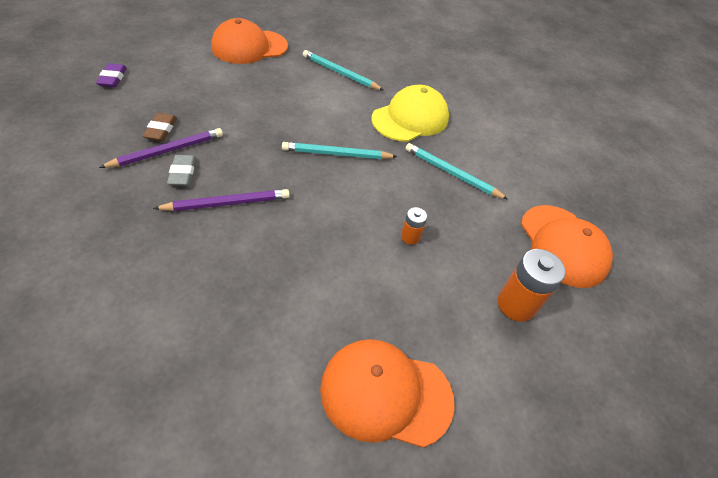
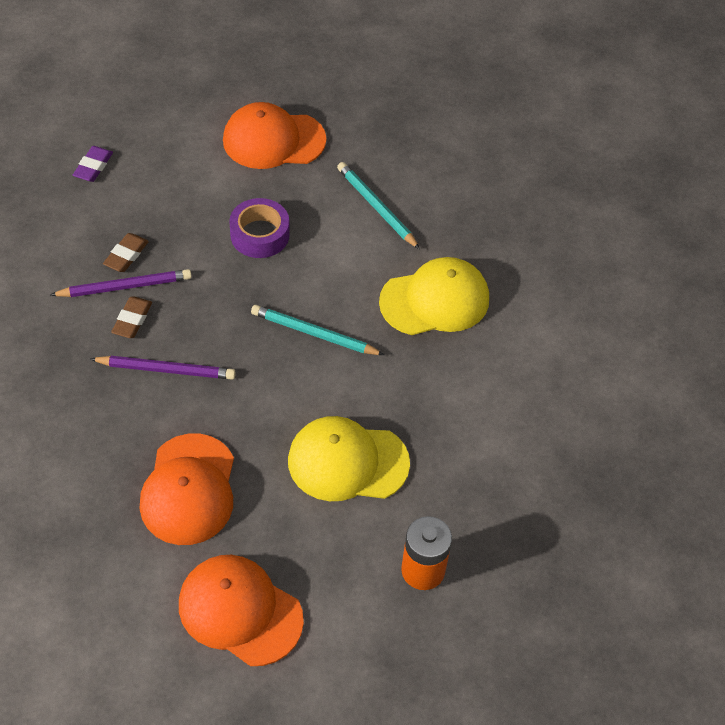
camera: 25 degrees right, 5 degrees up
grey eraser [167,155,196,186] -> brown eraser [111,297,152,338]
orange battery [401,207,427,245] -> yellow cap [288,416,410,501]
turquoise pencil [405,143,509,200] -> none
orange cap [521,205,613,288] -> orange cap moved to [140,433,234,545]
none -> purple tape [229,198,290,258]

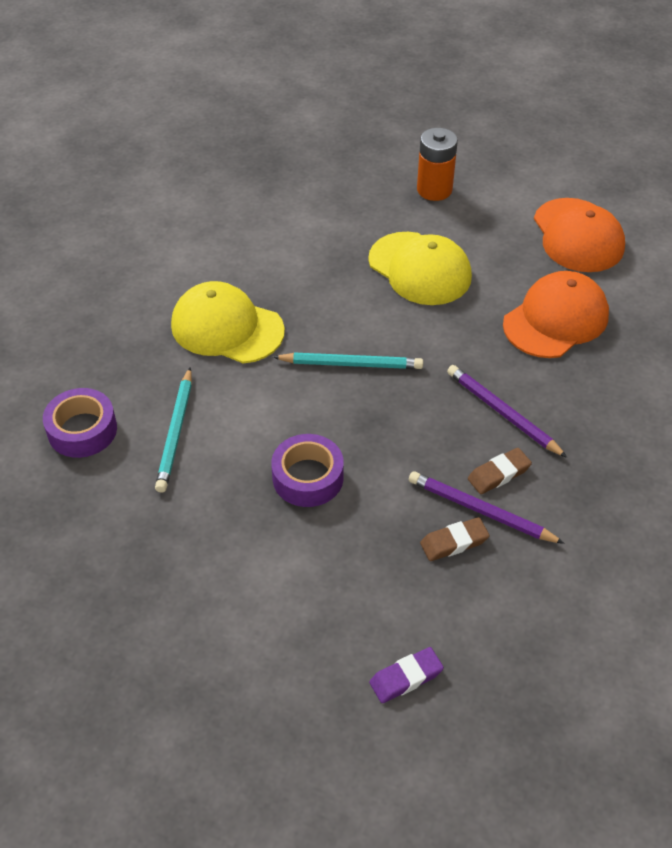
camera: 135 degrees left, 5 degrees down
orange cap [223,102,326,169] -> none
turquoise pencil [251,305,384,355] -> turquoise pencil turned 60 degrees counterclockwise [273,352,423,369]
none -> purple tape [43,388,117,458]

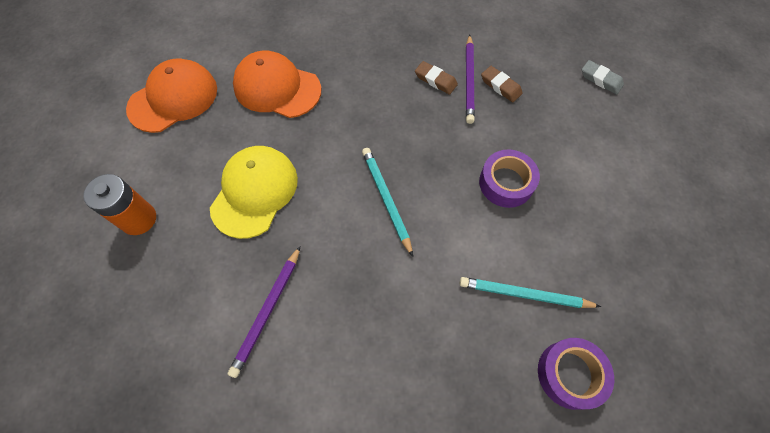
camera: 115 degrees left, 15 degrees up
turquoise pencil [155,367,192,493] -> turquoise pencil turned 150 degrees counterclockwise [460,277,601,308]
yellow cap [171,281,285,363] -> none
purple eraser [369,647,444,703] -> grey eraser [582,60,624,95]
purple pencil [447,365,568,458] -> purple pencil moved to [228,246,300,378]

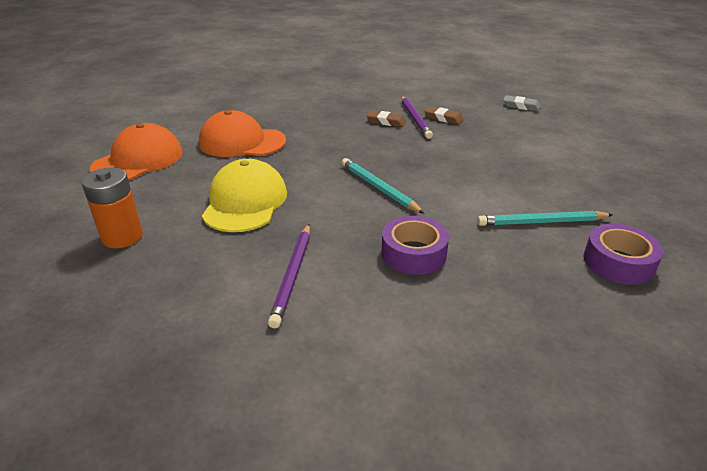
camera: 15 degrees left, 30 degrees down
purple tape [479,150,540,208] -> purple tape moved to [381,216,449,275]

